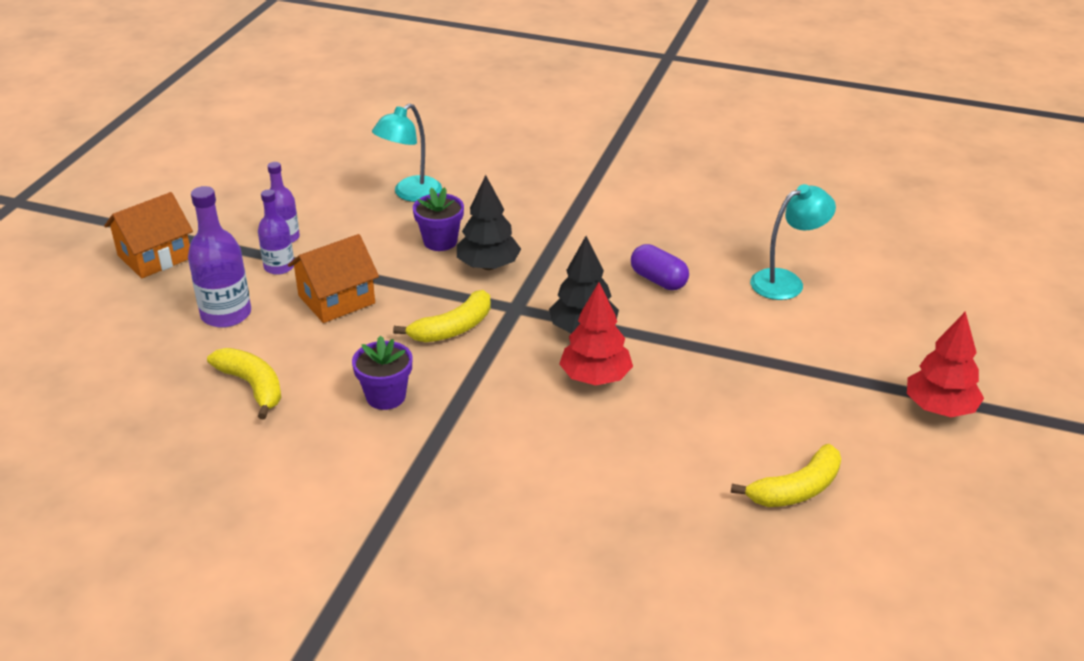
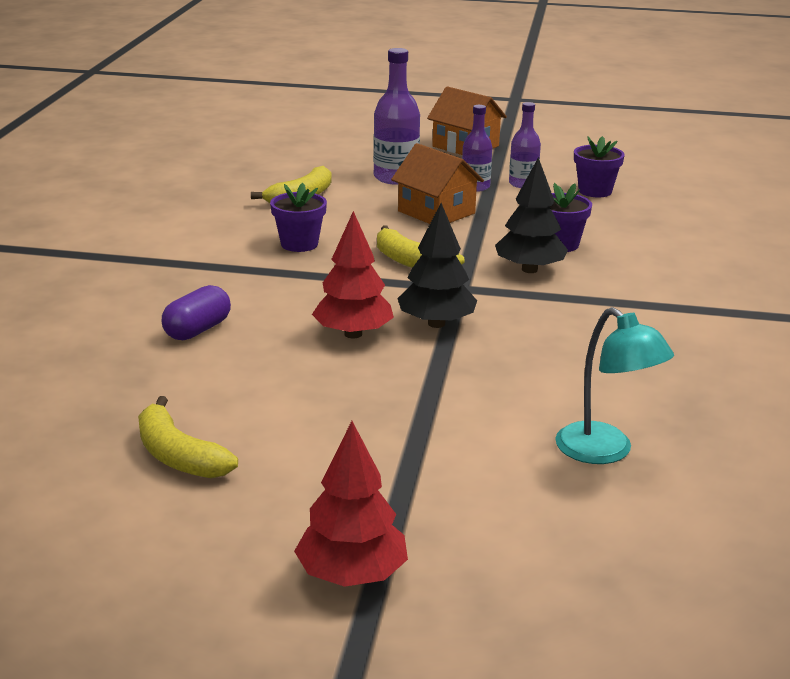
camera: 80 degrees right, 10 degrees down
turquoise lamp [372,103,442,202] -> none
purple capsule [631,244,689,290] -> purple capsule moved to [162,285,231,340]
none -> purple flower pot [574,136,625,197]

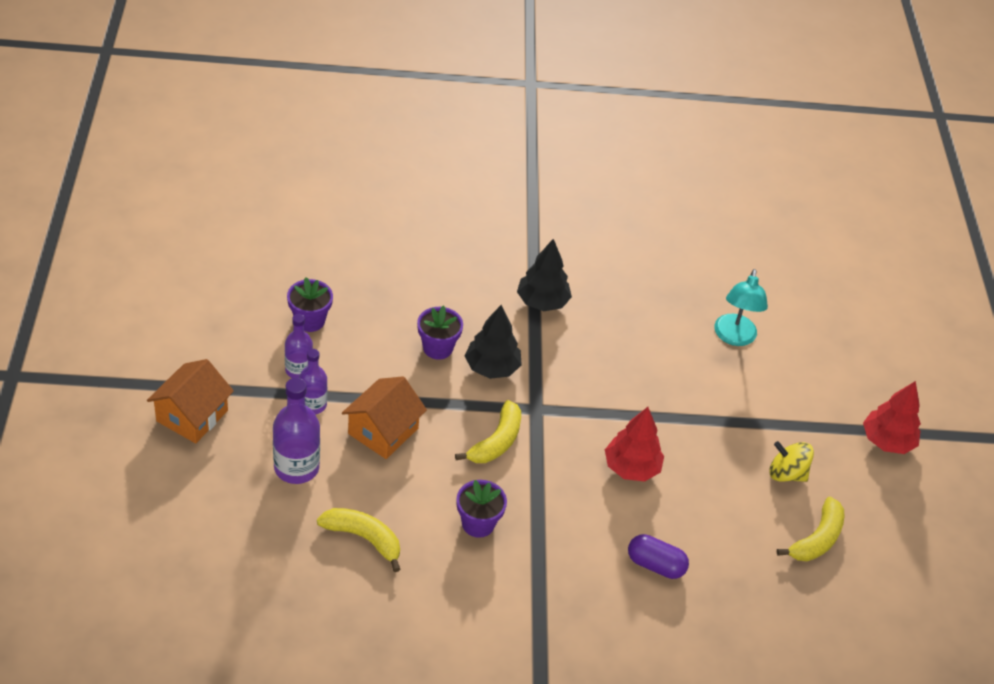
camera: 105 degrees left, 20 degrees up
black tree [397,203,477,328] -> black tree moved to [517,239,572,311]
turquoise lamp [555,307,674,464] -> turquoise lamp turned 150 degrees clockwise [714,269,768,346]
none -> yellow spinning top [769,441,814,482]

